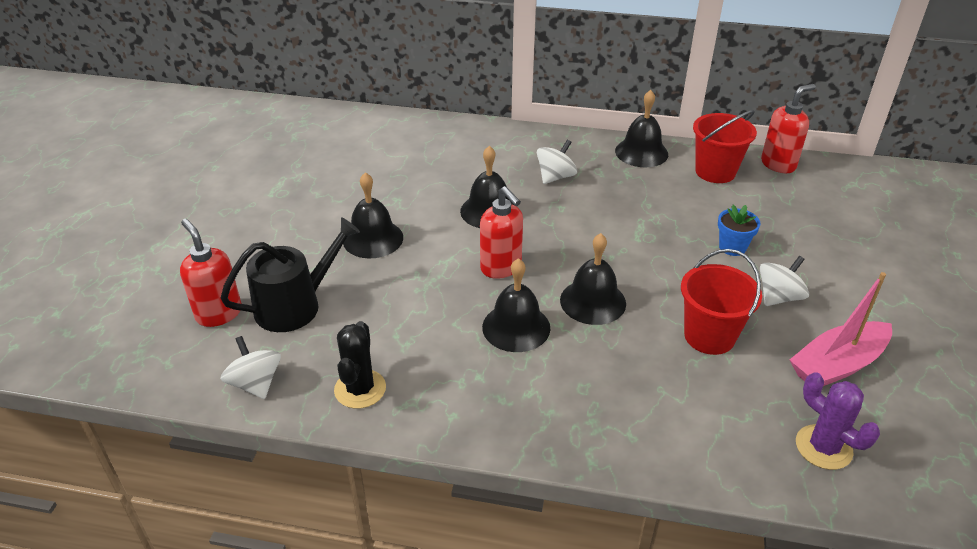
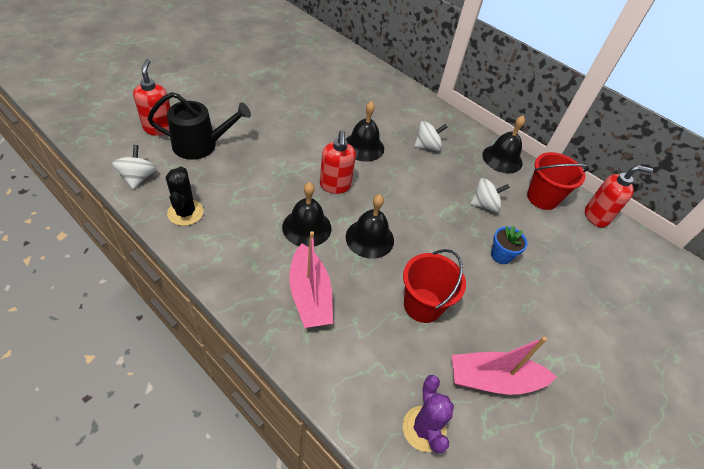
camera: 25 degrees right, 10 degrees up
black cactus [334,321,386,409] -> black cactus turned 45 degrees counterclockwise [166,167,204,226]
black bell [343,172,403,258] -> none
white spinning top [760,256,809,306] -> white spinning top moved to [470,178,510,212]
none -> pink boat [289,231,333,328]

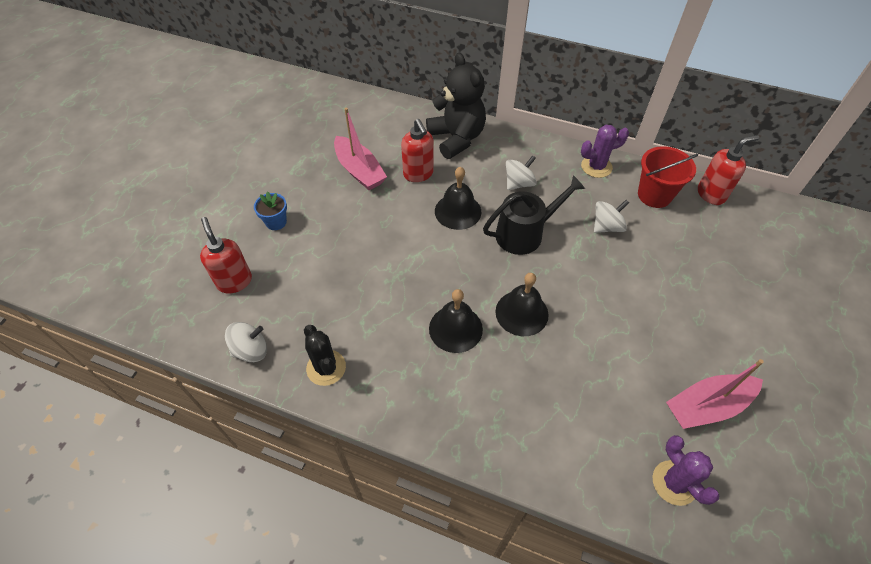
camera: 15 degrees left, 5 degrees up
white spinning top [112,145,156,189] -> white spinning top turned 90 degrees clockwise [225,322,267,362]
black watering can [148,92,251,160] -> black watering can moved to [483,175,585,255]
pink boat [289,231,333,328] -> pink boat moved to [334,108,387,190]
red soap dispenser [320,130,356,194] -> red soap dispenser moved to [401,119,434,182]
red bucket [403,249,466,323] -> none
black bell [482,115,525,173] -> purple cactus [581,125,629,178]
blue flower pot [491,226,528,264] -> blue flower pot moved to [254,191,287,230]
none -> black teddy bear [426,53,486,159]

